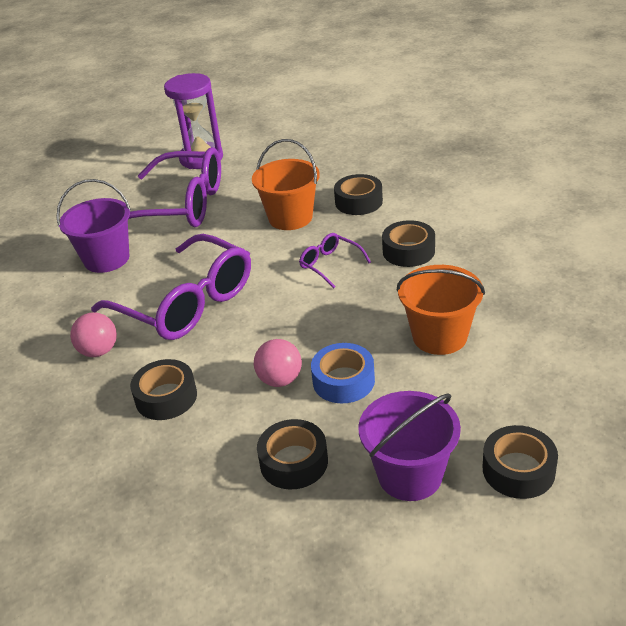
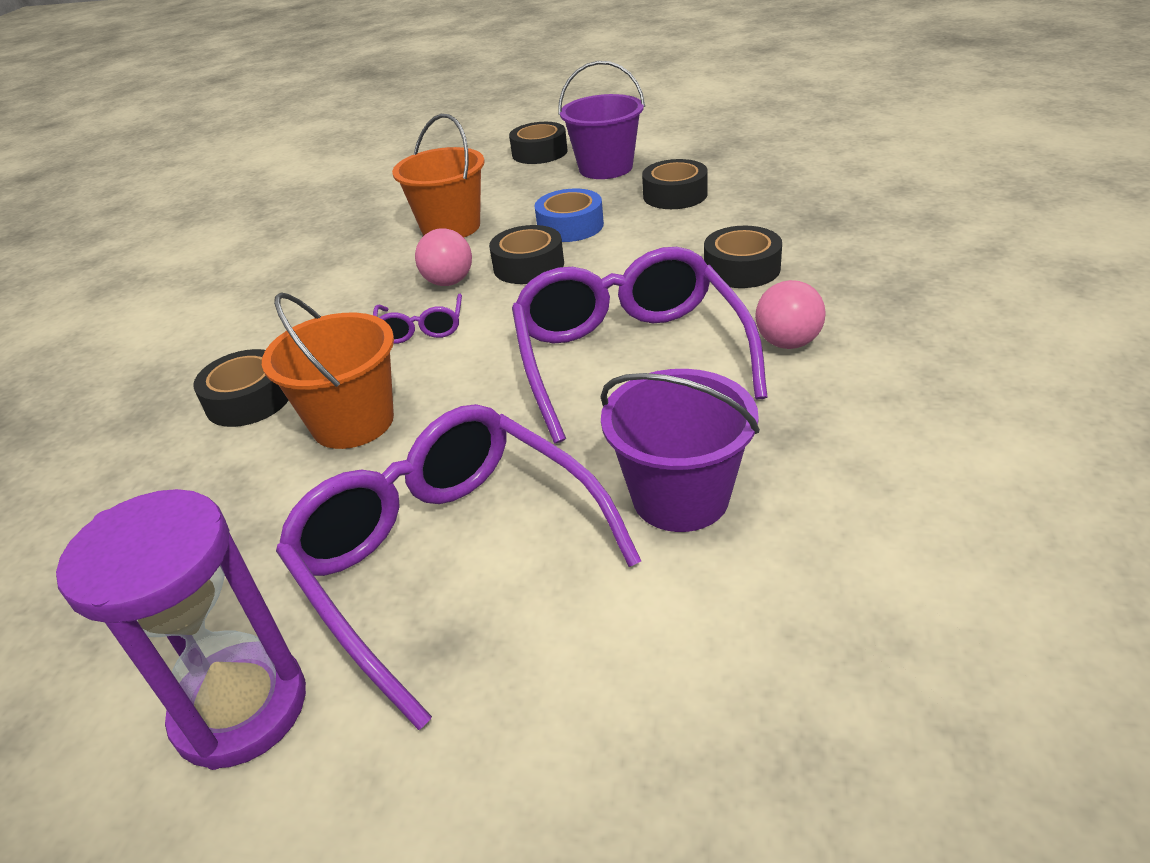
camera: 140 degrees left, 0 degrees up
pink ball [254,339,302,387] -> pink ball moved to [415,229,472,286]
black tape [382,220,435,267] -> black tape moved to [489,225,564,284]

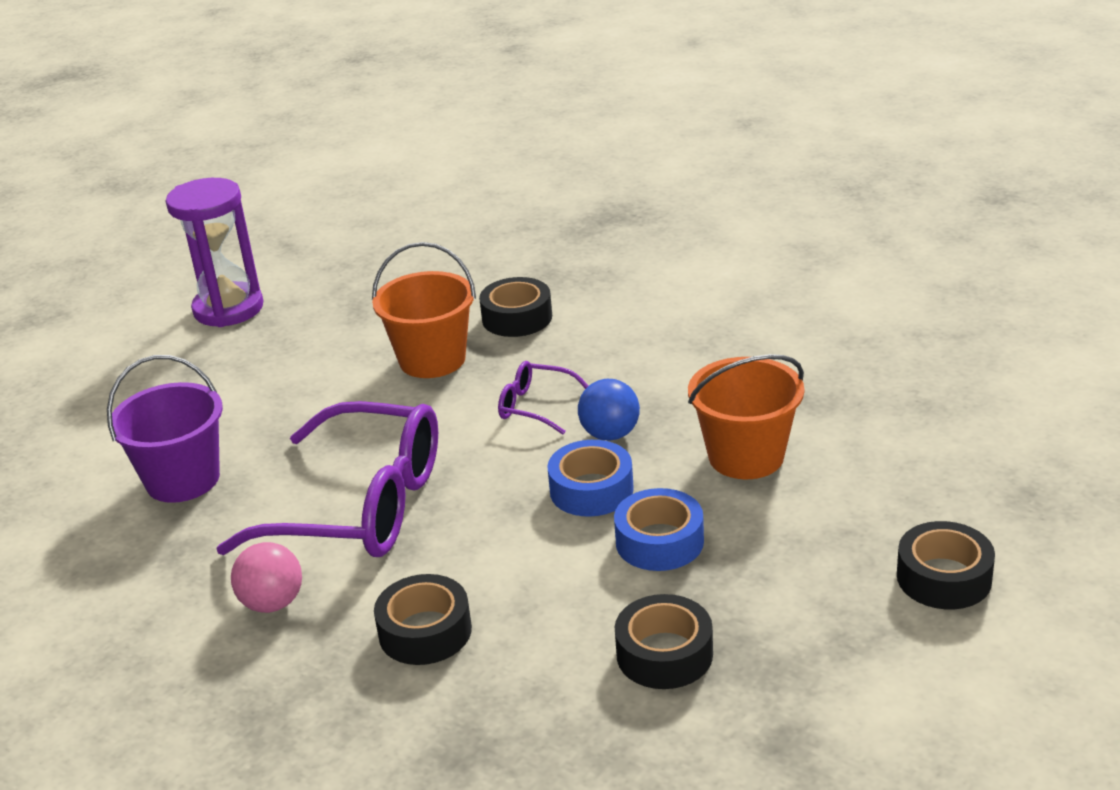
camera: 115 degrees right, 5 degrees down
purple glasses [276,404,641,730] -> none
pink ball [415,229,472,286] -> blue ball [578,379,640,441]
black tape [489,225,564,284] -> blue tape [547,440,634,517]
purple bucket [558,61,645,179] -> none

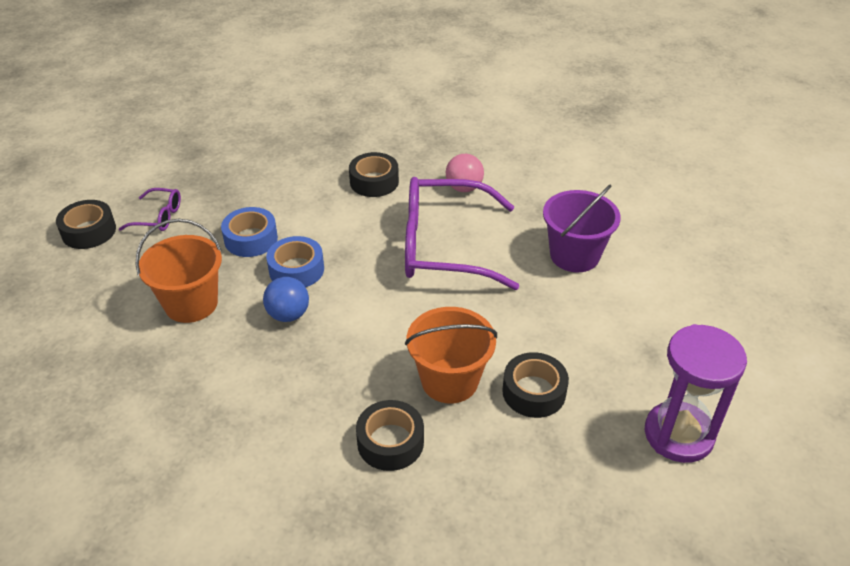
camera: 165 degrees right, 10 degrees up
purple glasses [498,361,588,434] -> purple glasses moved to [119,188,181,231]
black tape [615,594,713,689] -> black tape moved to [502,352,569,418]

